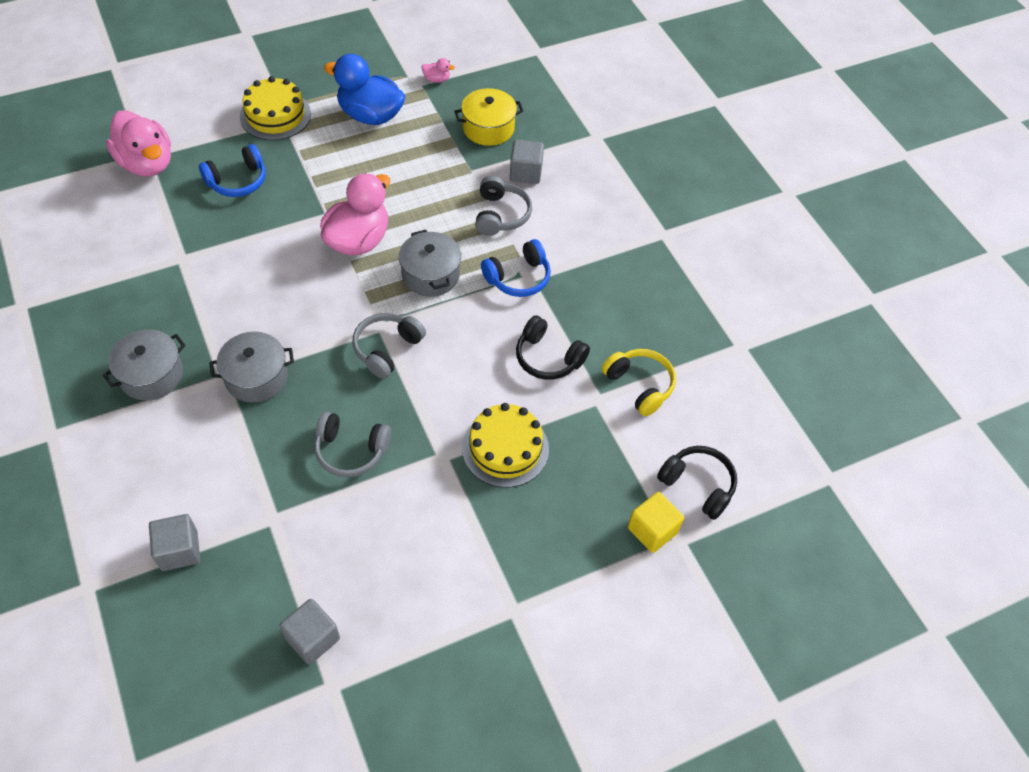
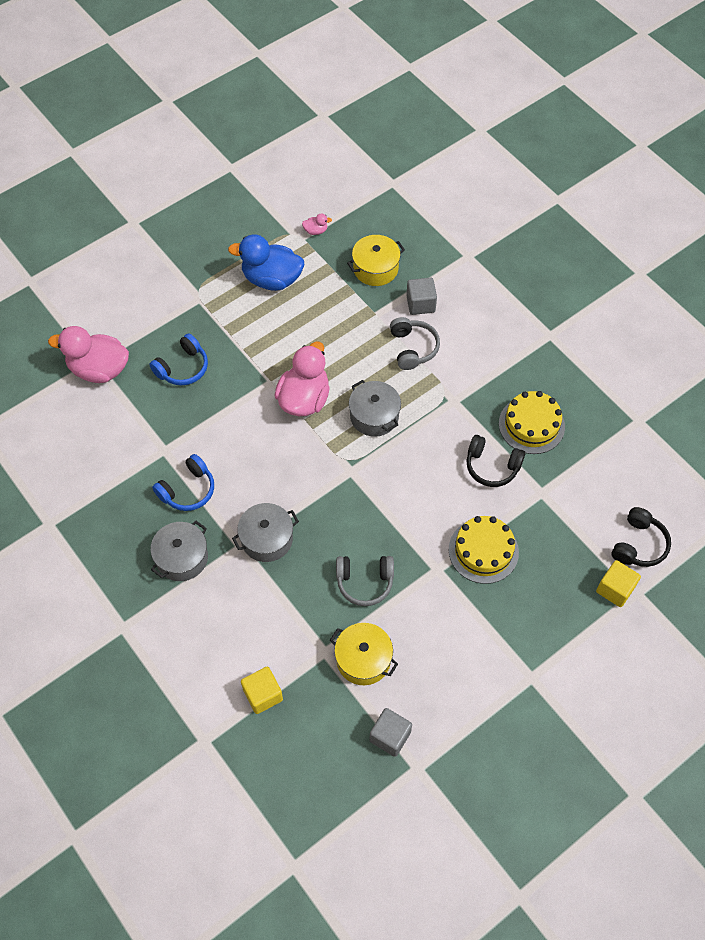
camera: 10 degrees left, 5 degrees up
pink duck [106,110,171,176] -> pink duck turned 150 degrees clockwise [48,326,129,383]
grey cube [149,514,200,571] -> yellow cube [241,667,283,714]
yellow cake [240,76,311,140] -> yellow cake moved to [499,391,565,454]
grey headphones [352,313,426,379] -> none
blue headphones [481,239,551,297] -> blue headphones moved to [152,454,214,511]
yellow headphones [602,349,676,416] -> none
black headphones [657,446,737,520] -> black headphones turned 90 degrees clockwise [612,507,671,567]
none -> yellow pot [330,623,398,685]

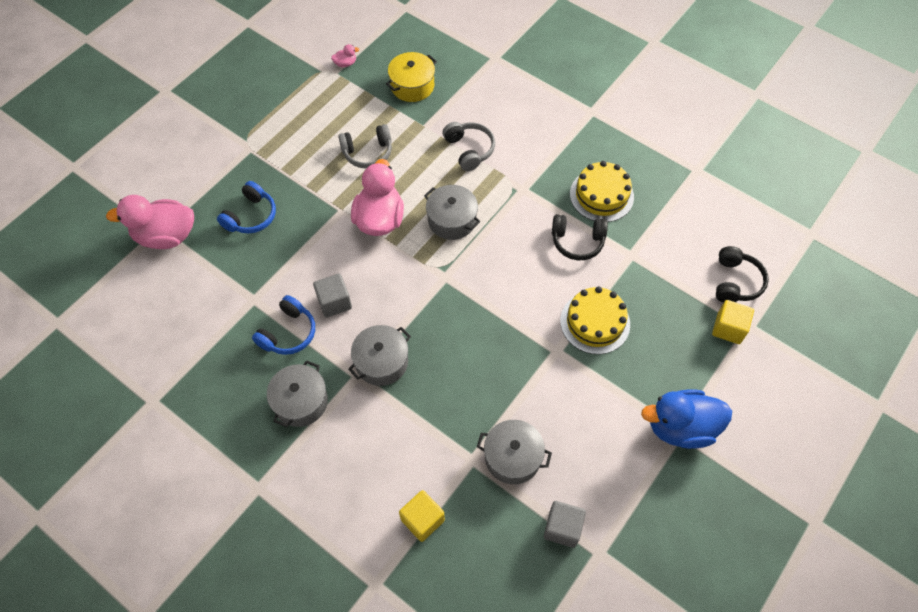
camera: 15 degrees left, 0 degrees up
blue duck [228,234,304,291] -> blue duck moved to [641,389,732,449]
yellow pot [330,623,398,685] -> grey pot [477,420,552,484]
grey headphones [336,556,394,606] -> grey headphones moved to [338,124,392,169]
grey cube [406,278,437,315] -> grey cube moved to [313,274,352,318]

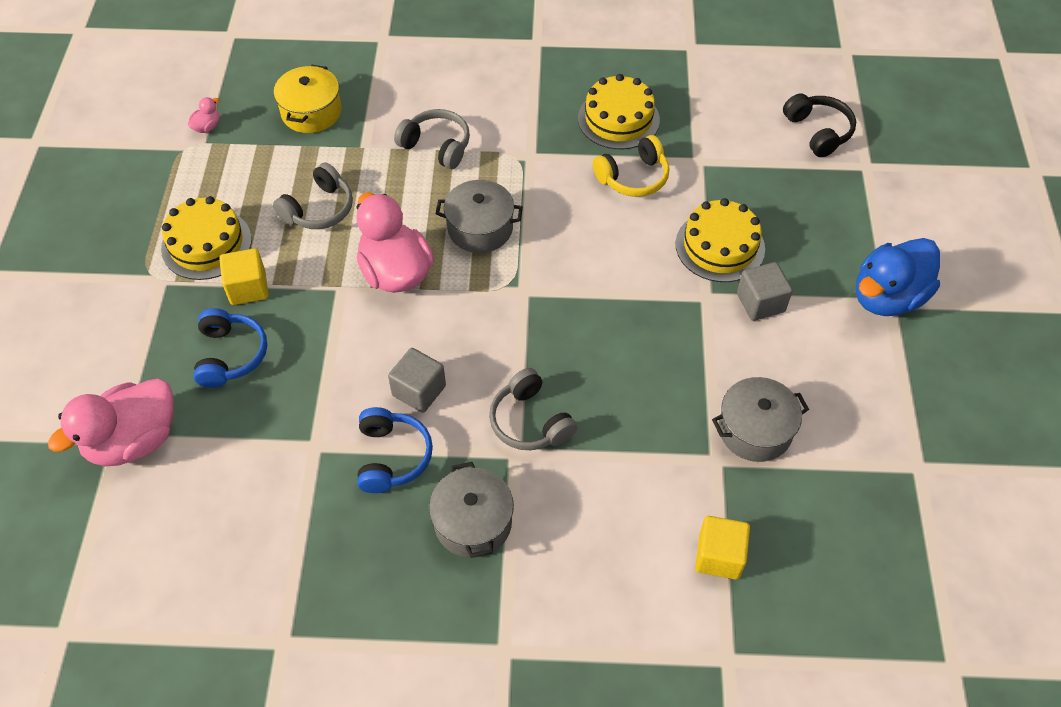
camera: 35 degrees left, 5 degrees down
grey pot [348,325,411,386] -> grey headphones [489,368,577,450]
grey cube [544,501,586,548] -> grey cube moved to [737,262,793,321]
black headphones [552,214,608,260] -> yellow headphones [593,135,669,197]
yellow cube [712,300,754,344] -> yellow cube moved to [219,248,269,305]
none -> yellow cake [161,196,252,280]

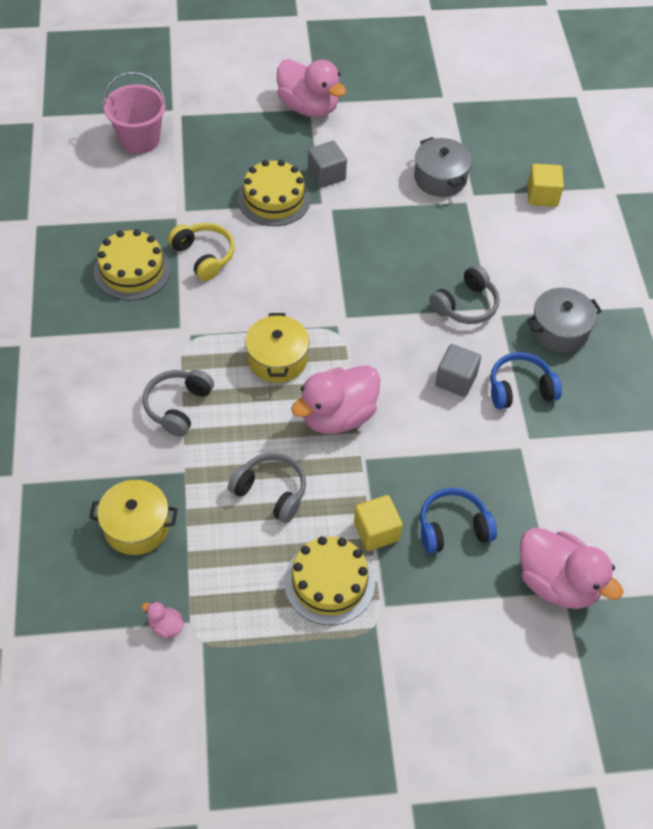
camera: 100 degrees left, 0 degrees up
grey pot [436,180,523,253] -> yellow pot [245,313,310,383]
black headphones [783,93,856,157] -> pink bucket [103,72,167,154]
blue duck [856,238,940,316] -> pink duck [277,59,346,117]

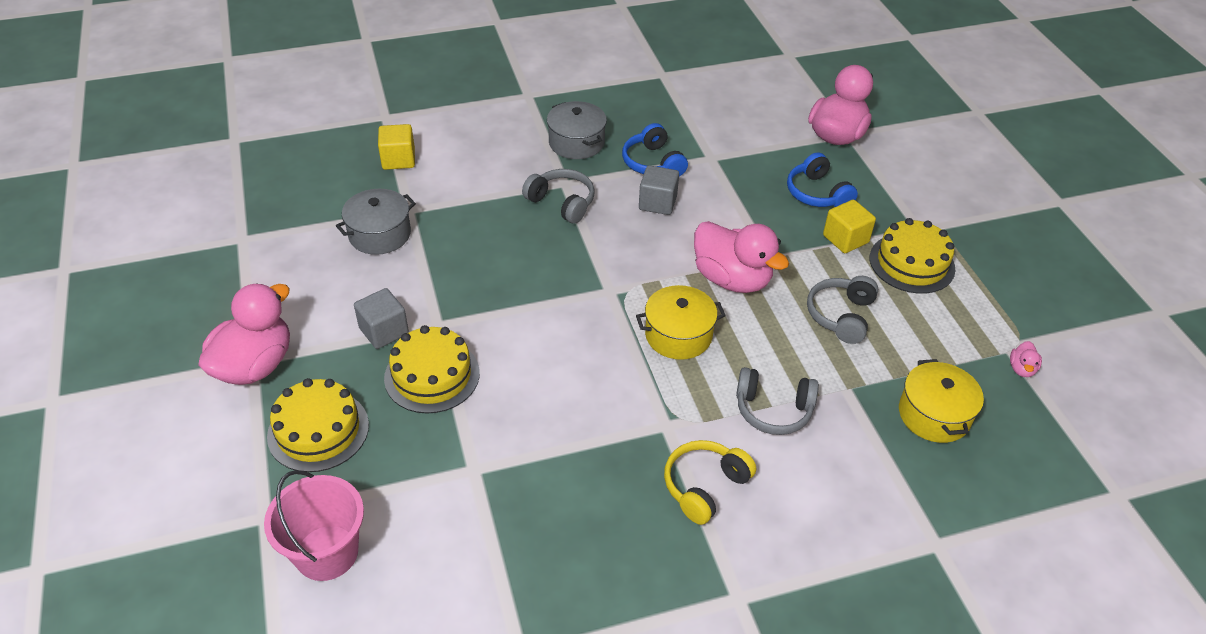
camera: 100 degrees left, 10 degrees down
yellow cake [94,229,171,301] -> yellow cake moved to [267,378,369,472]
yellow headphones [168,223,235,281] -> yellow headphones moved to [664,440,756,525]

